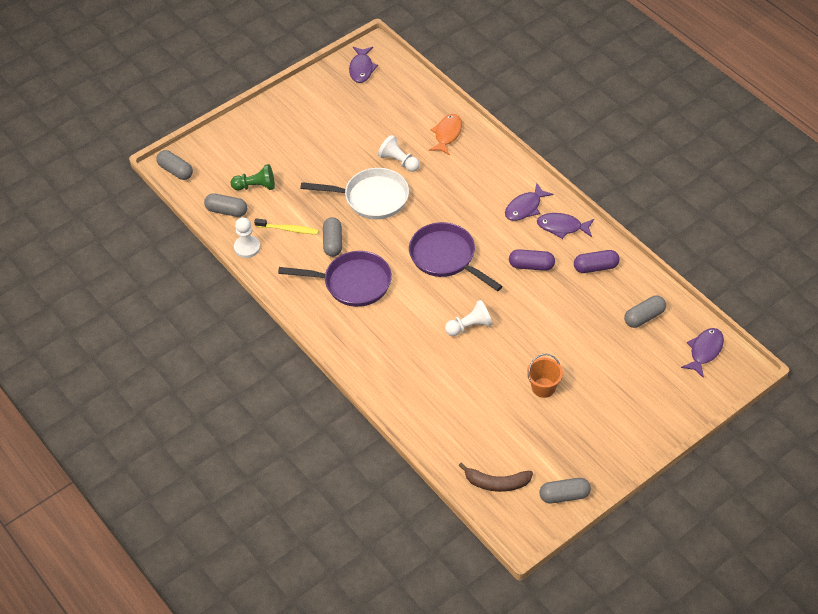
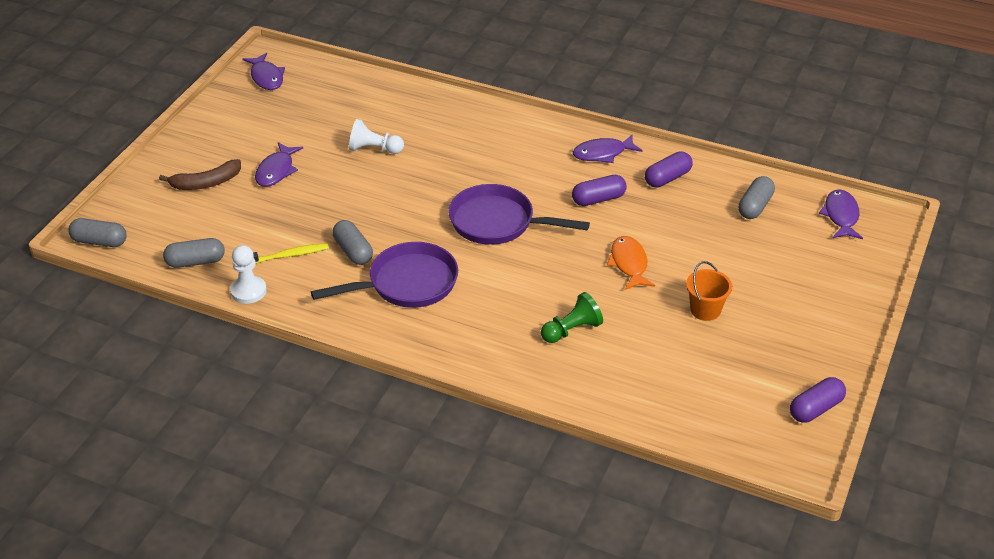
camera: 30 degrees left, 10 degrees down
green pawn [231,164,275,190] -> green pawn moved to [541,292,603,343]
white pan [300,168,409,219] -> none
orange fish [429,114,462,155] -> orange fish moved to [607,236,655,290]
white pawn [445,300,493,336] -> none
brown banana [459,463,533,492] -> brown banana moved to [159,159,241,190]
purple fish [505,183,553,221] -> purple fish moved to [255,142,303,187]
grey capsule [539,478,591,503] -> purple capsule [790,377,846,423]

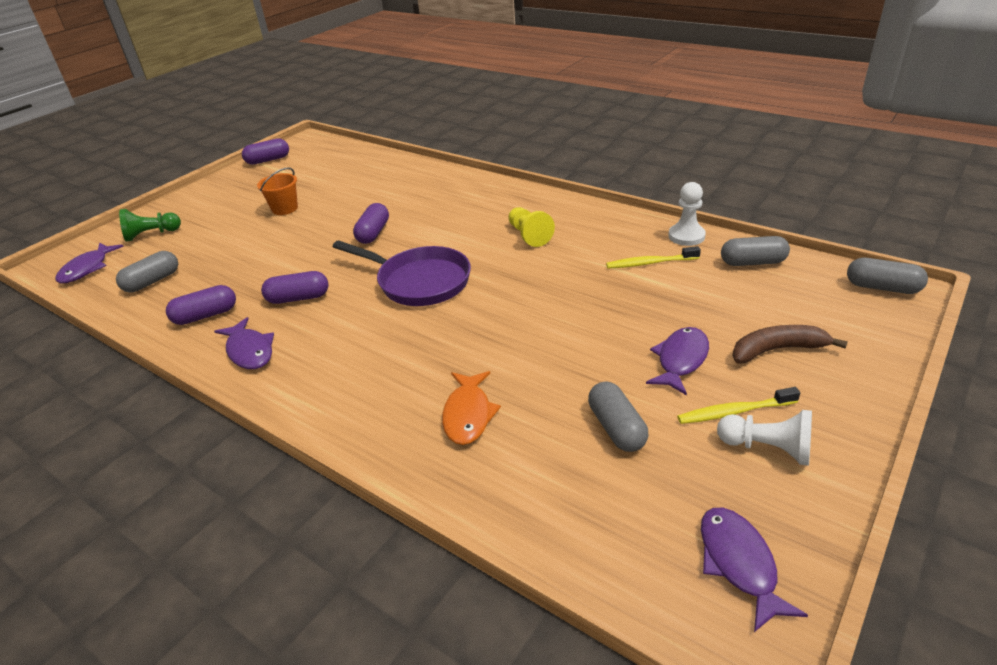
camera: 165 degrees left, 5 degrees down
purple pan [311,242,458,308] -> yellow pawn [508,207,555,247]
grey capsule [332,220,373,265] -> grey capsule moved to [588,381,648,452]
white pawn [349,119,404,154] -> white pawn moved to [717,410,812,466]
green pawn [541,292,603,343] -> green pawn moved to [119,209,181,241]
purple fish [573,135,643,163] -> purple fish turned 60 degrees clockwise [214,317,274,369]
orange fish [607,236,655,290] -> orange fish moved to [442,371,501,445]
none -> purple capsule [353,203,389,244]
none -> yellow toothbrush [677,387,800,424]

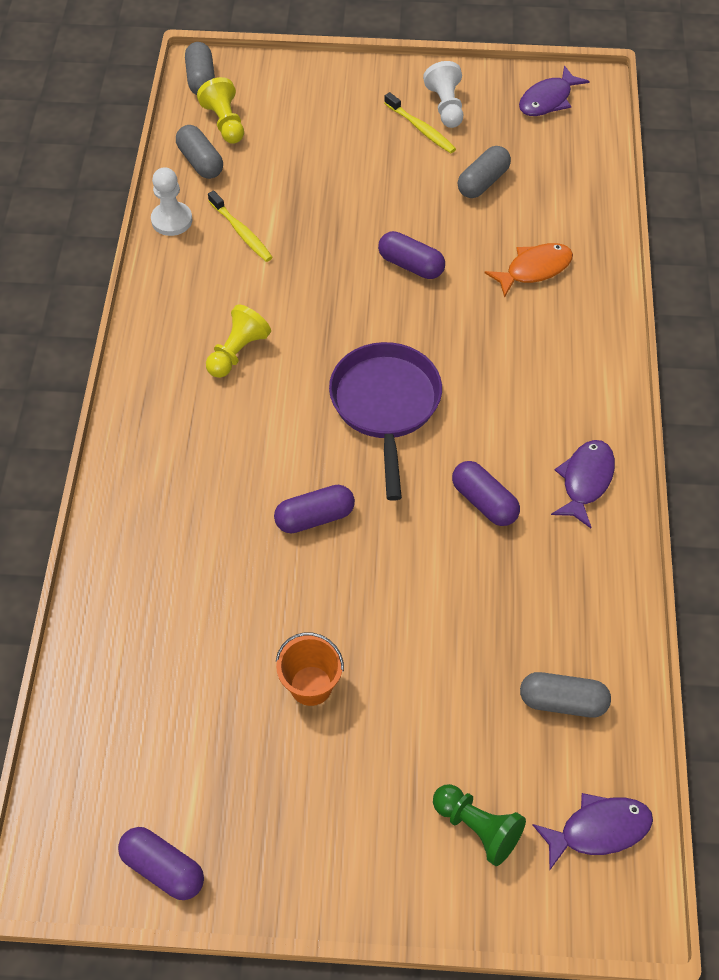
camera: 125 degrees left, 20 degrees up
purple capsule [166,285,236,325] -> purple capsule moved to [378,231,445,279]
purple fish [646,327,709,395] -> none
brown banana [732,325,848,364] -> none
none -> yellow pawn [197,77,244,144]

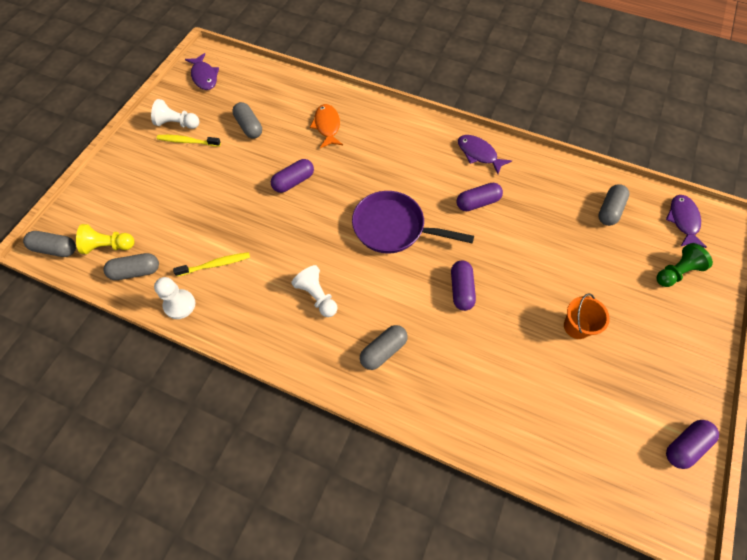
camera: 70 degrees left, 5 degrees up
yellow pawn [206,304,271,378] -> white pawn [291,265,337,317]
yellow toothbrush [384,92,456,153] -> yellow toothbrush turned 150 degrees counterclockwise [157,135,221,147]
none -> grey capsule [360,325,408,370]

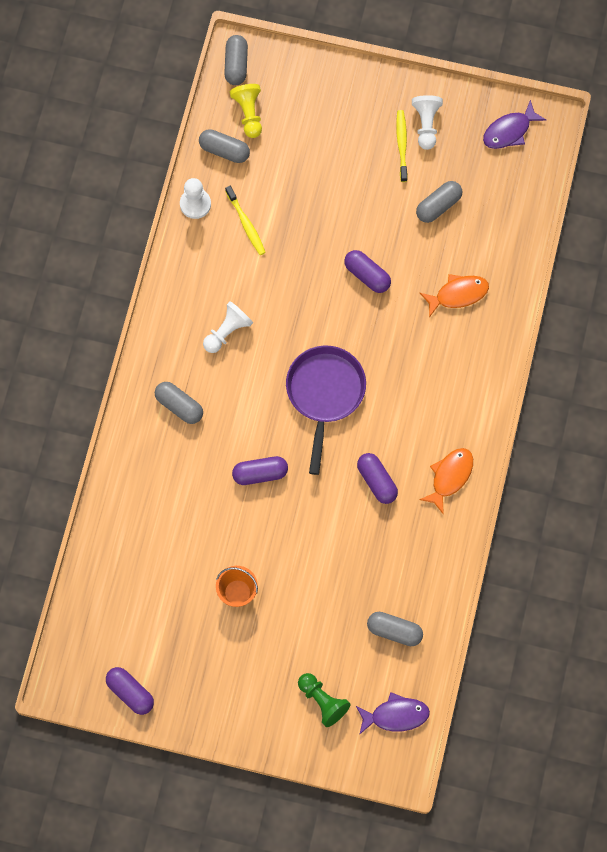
camera: 80 degrees right, 10 degrees up
grey capsule [104,253,159,280] -> grey capsule turned 45 degrees counterclockwise [199,129,250,163]
purple fish [458,135,512,174] -> orange fish [419,448,473,515]

